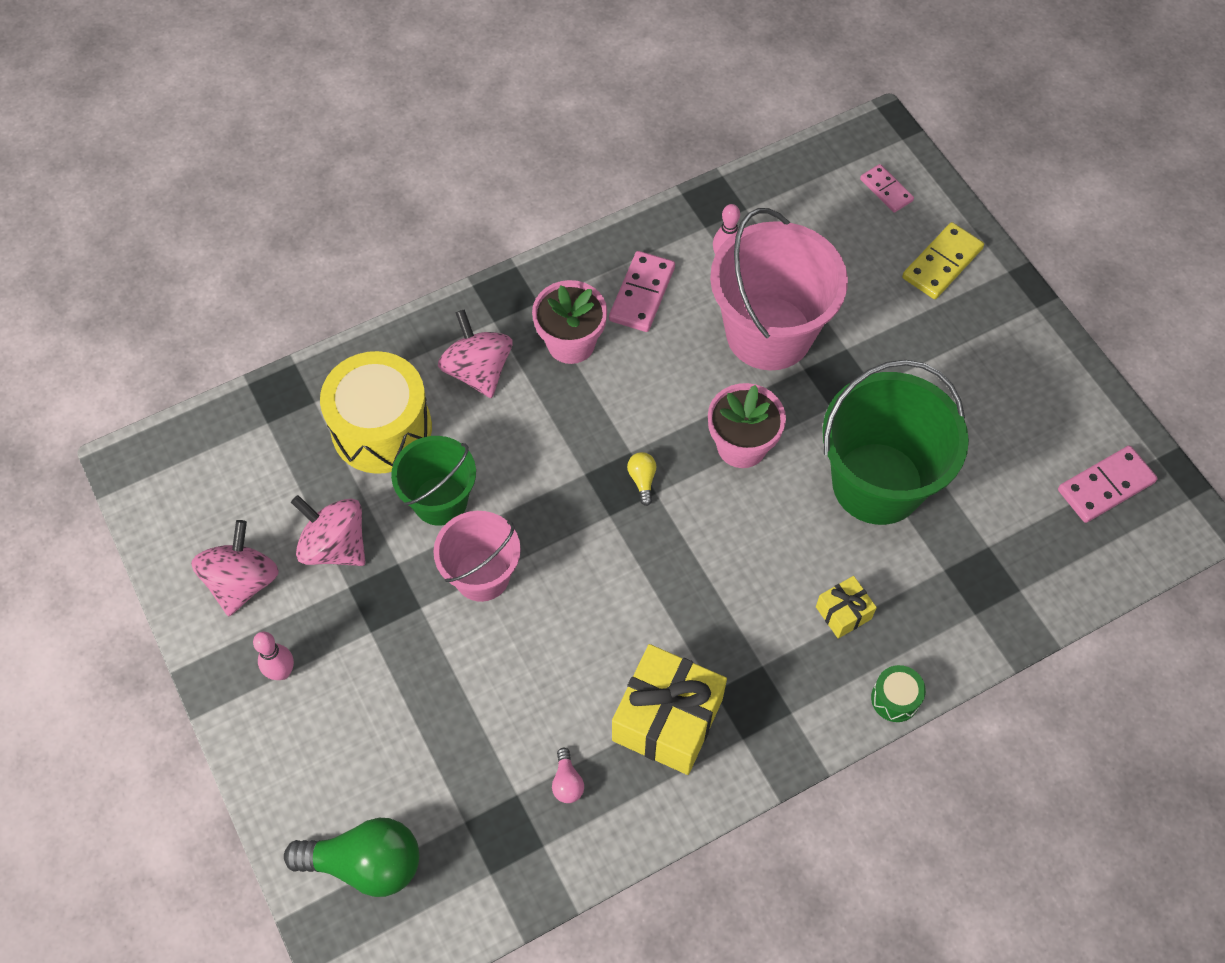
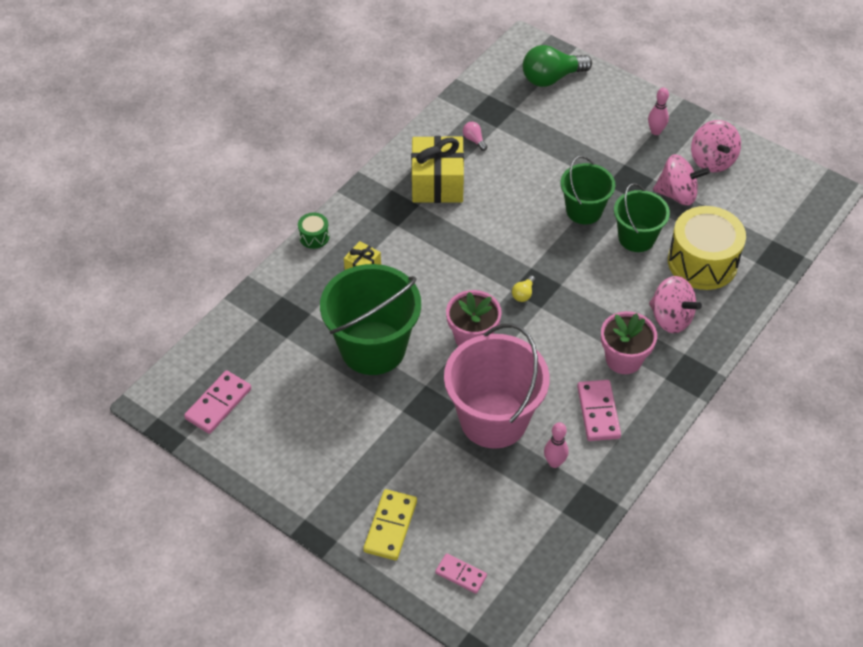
camera: 155 degrees right, 10 degrees down
pink bucket [433,511,521,602] -> green bucket [560,156,615,224]
yellow light bulb [627,452,657,506] -> yellow light bulb turned 60 degrees clockwise [512,275,535,302]

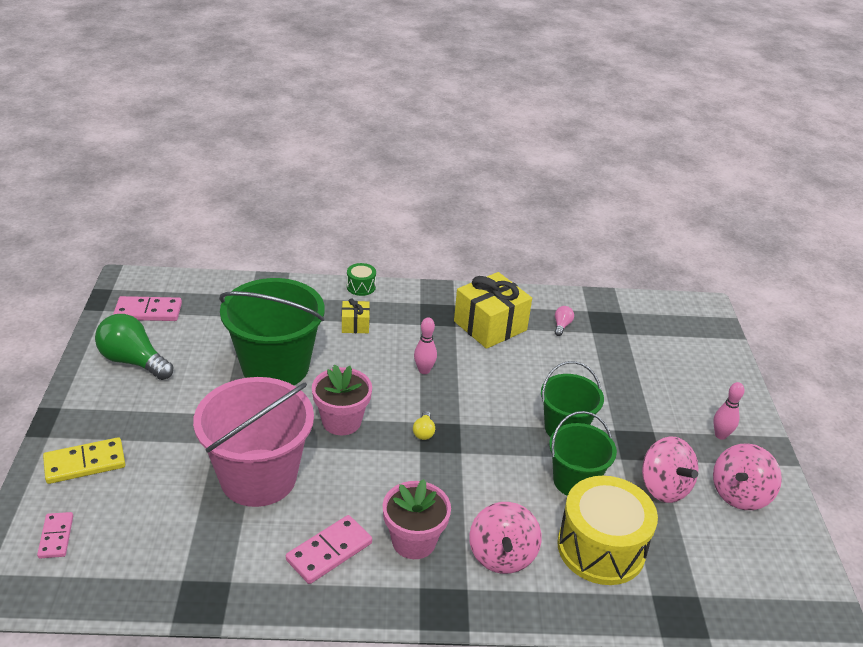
camera: 50 degrees right, 15 degrees down
yellow light bulb [512,275,535,302] -> yellow light bulb turned 75 degrees counterclockwise [413,411,435,440]
green light bulb [523,45,592,87] -> green light bulb moved to [95,314,173,380]
pink bowling pin [544,422,569,468] -> pink bowling pin moved to [414,318,437,374]

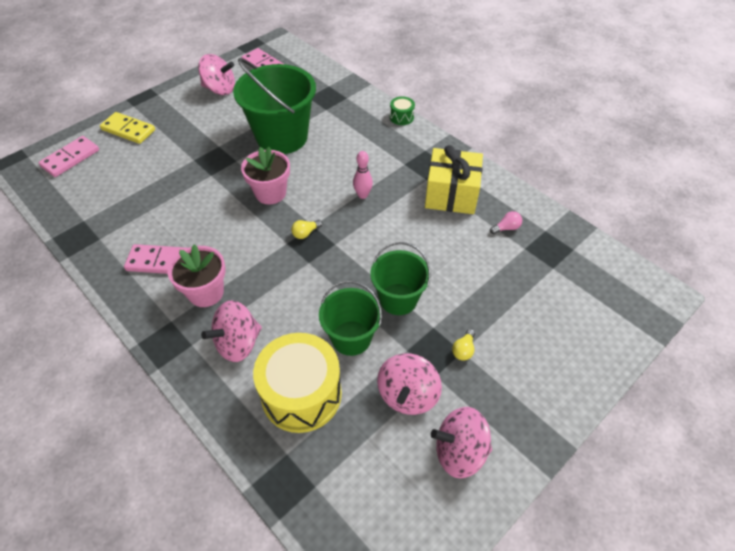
camera: 50 degrees right, 15 degrees up
pink domino [37,512,73,558] -> pink domino [38,136,99,177], size x1.54
green light bulb [95,314,173,380] -> pink spinning top [198,54,235,95]
pink bucket [193,377,314,507] -> none
yellow gift [342,298,370,333] -> none
pink bowling pin [713,382,745,440] -> none
none -> yellow light bulb [452,329,475,361]

